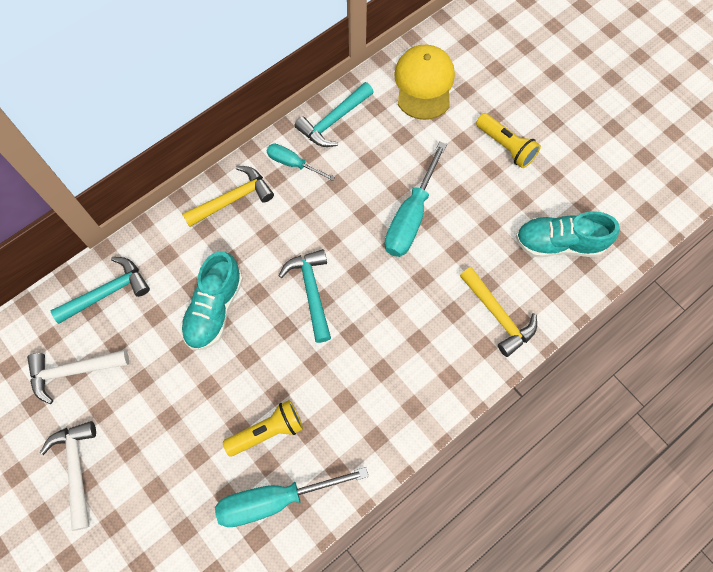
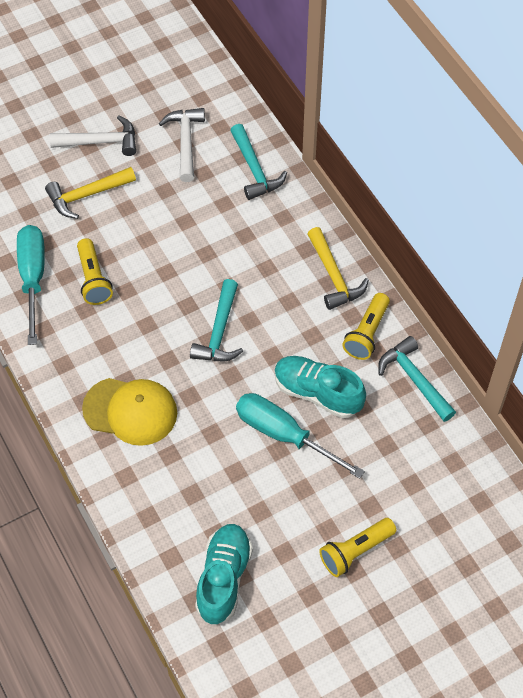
camera: 100 degrees right, 10 degrees down
turquoise shoe [180,251,243,350] -> turquoise shoe moved to [274,356,366,418]
turquoise screwdriver [267,144,335,181] -> yellow flashlight [342,293,390,360]
turquoise hammer [279,249,331,343] -> turquoise hammer turned 105 degrees clockwise [190,279,243,361]
yellow cap [394,45,455,120] -> yellow cap moved to [82,378,177,446]
yellow hammer [460,267,537,357] -> yellow hammer moved to [45,167,136,219]

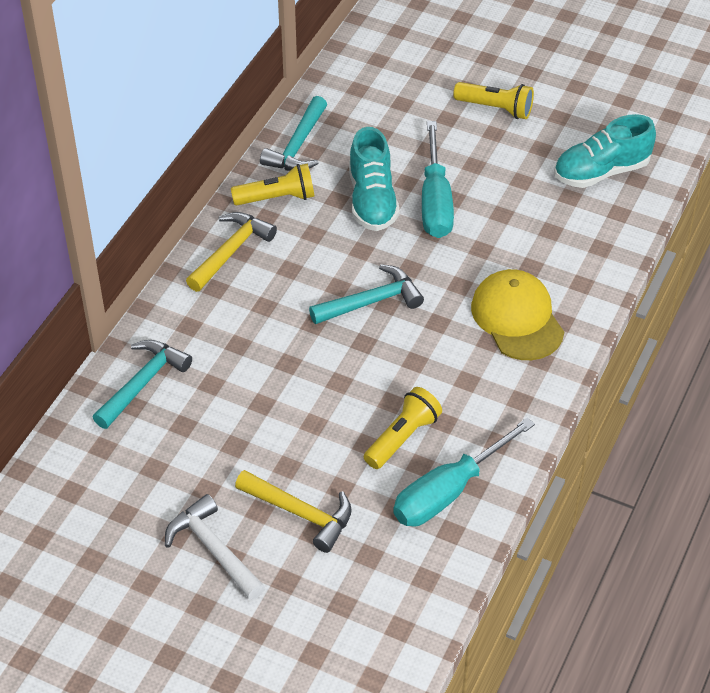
camera: 125 degrees left, 10 degrees down
white hammer [159,108,205,182] -> none

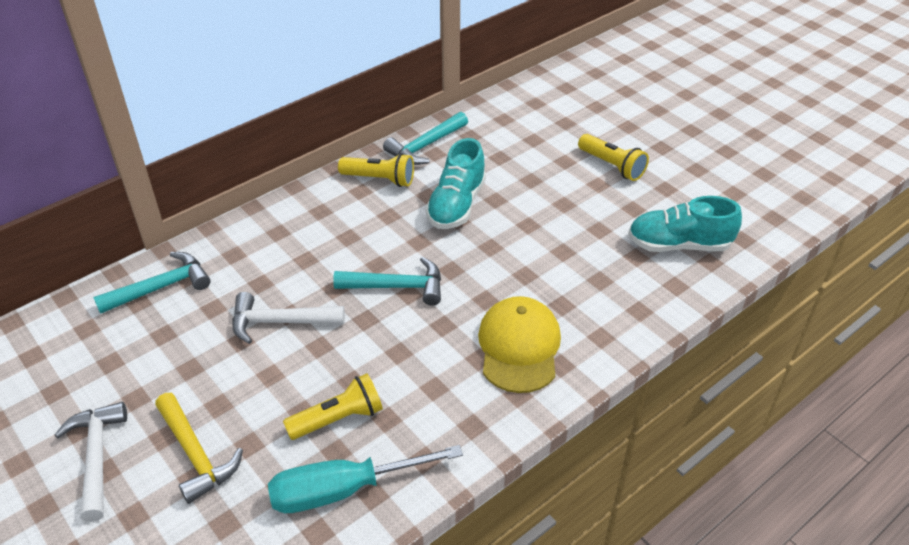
camera: 25 degrees right, 5 degrees down
yellow hammer [186,212,277,292] -> none
turquoise screwdriver [422,121,454,238] -> none
none -> white hammer [232,292,345,344]

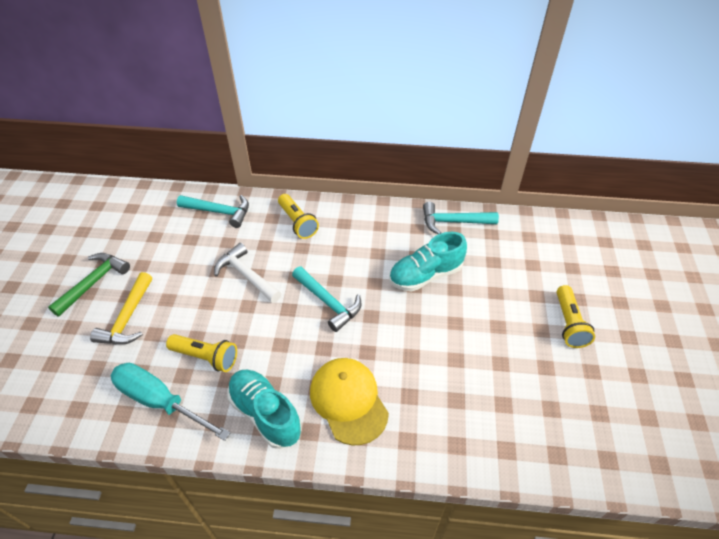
camera: 45 degrees right, 5 degrees up
white hammer [55,402,127,522] -> green hammer [48,253,130,317]
yellow flashlight [338,153,414,187] -> yellow flashlight moved to [278,194,319,239]
yellow cap [478,296,561,393] -> yellow cap turned 75 degrees counterclockwise [310,358,389,446]
turquoise shoe [628,196,742,252] -> turquoise shoe moved to [227,370,302,449]

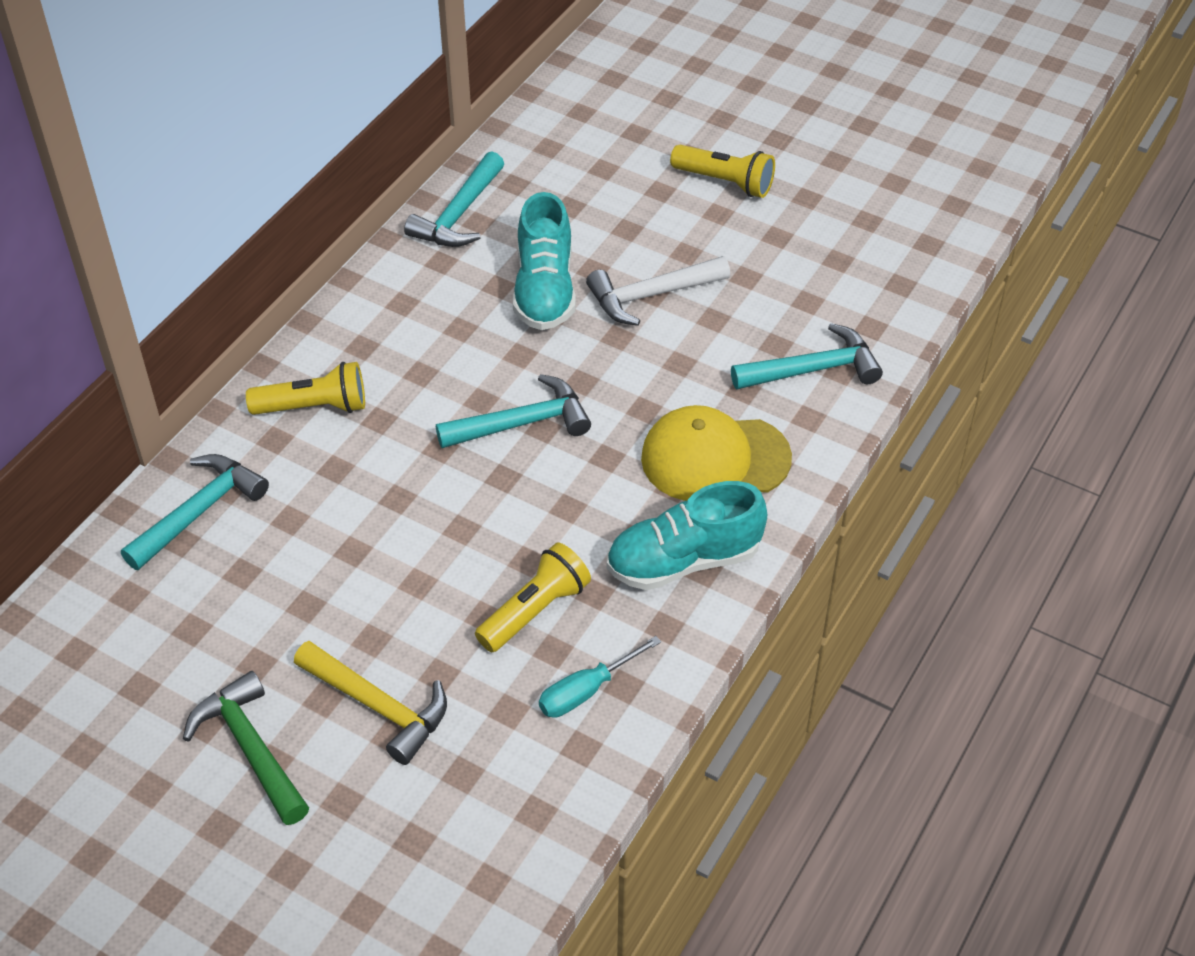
camera: 65 degrees left, 0 degrees up
turquoise screwdriver [111,363,230,441] -> turquoise screwdriver [539,636,661,718], size x0.57
white hammer [214,243,281,303] -> white hammer moved to [586,256,730,326]
none -> turquoise hammer [731,323,883,389]

